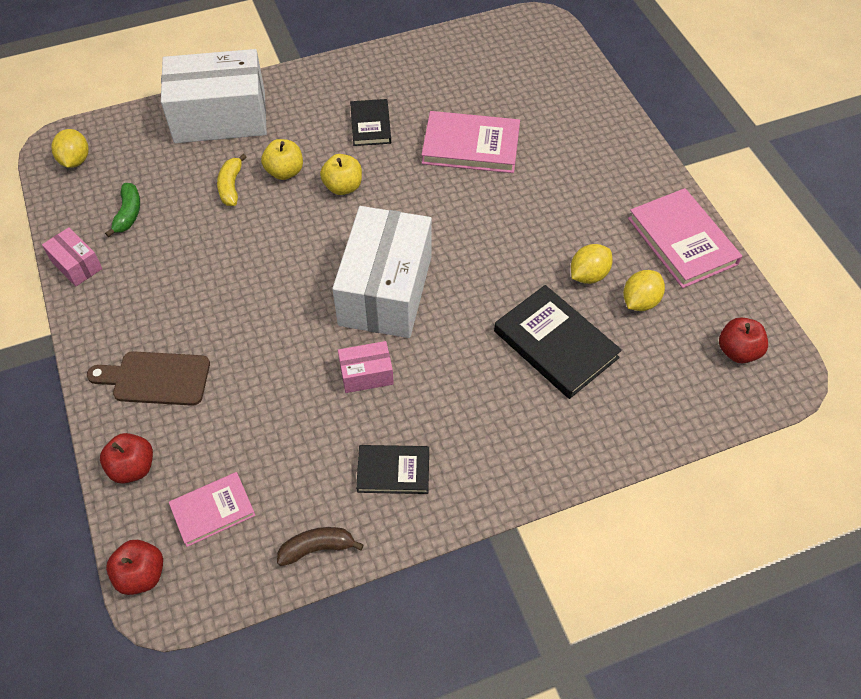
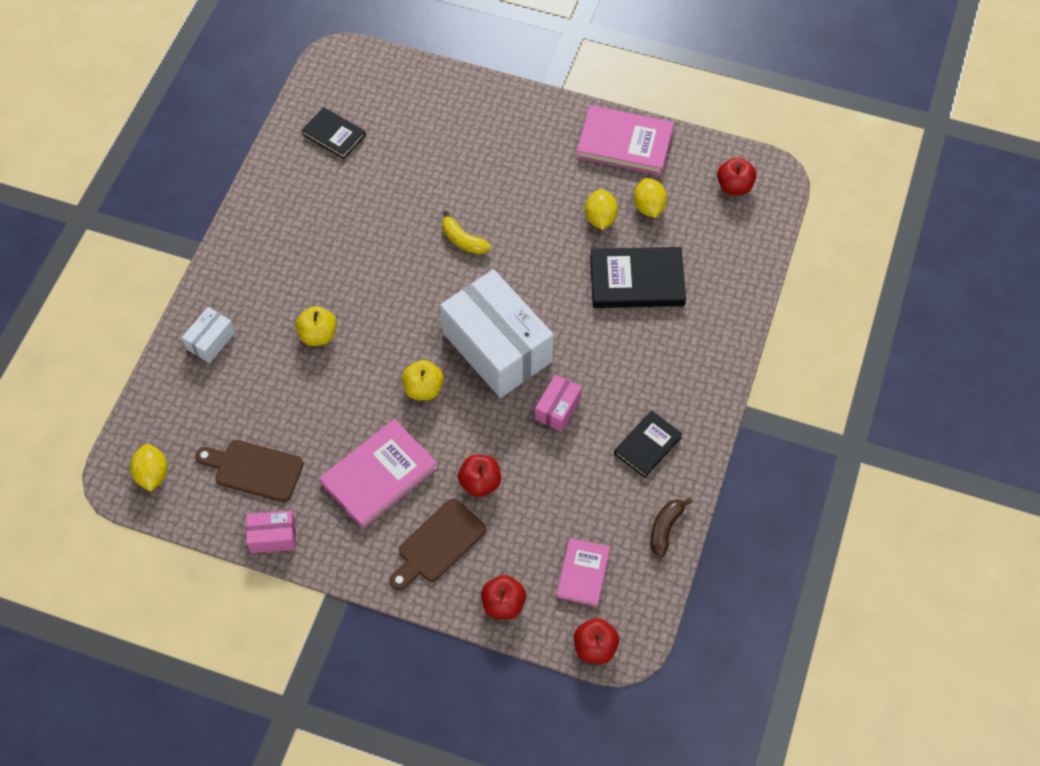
camera: 50 degrees left, 5 degrees up
yellow lemon [51,129,88,168] -> yellow lemon turned 45 degrees clockwise [130,444,167,492]
green banana [105,183,140,237] -> brown cutting board [195,440,304,502]
white box [161,49,267,143] -> white box [182,307,235,363], size x0.44
yellow banana [217,154,246,206] -> yellow banana moved to [442,211,491,254]
yellow apple [320,154,362,195] -> yellow apple moved to [402,360,444,400]
black book [350,99,391,146] -> black book moved to [302,107,366,159]
pink book [422,111,520,173] -> pink book moved to [319,419,437,529]
none -> red apple [458,455,501,497]

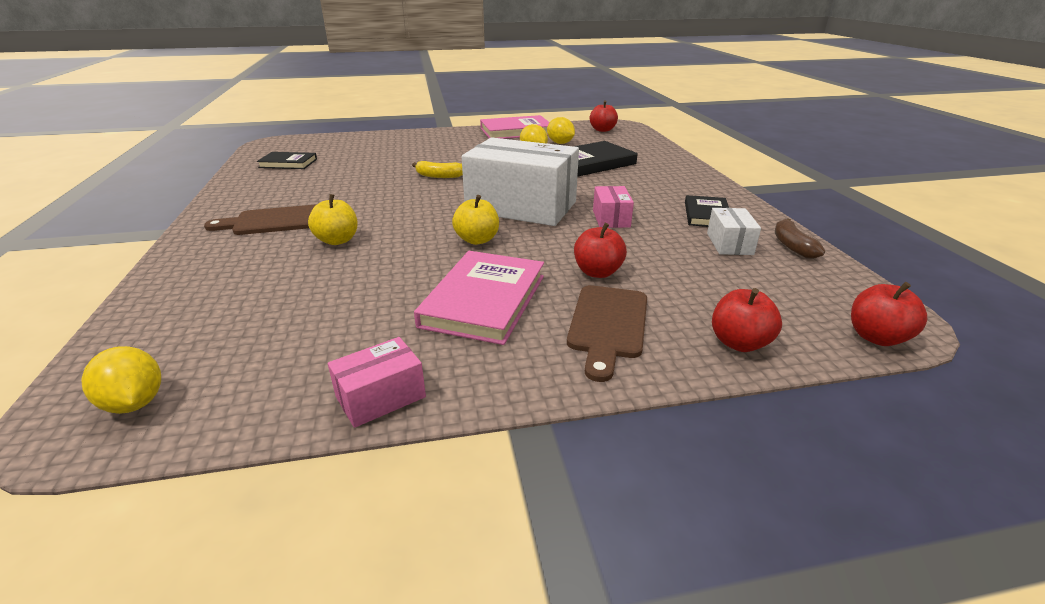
camera: 30 degrees left, 30 degrees down
white box [182,307,235,363] -> white box moved to [707,208,761,255]
brown cutting board [195,440,304,502] -> brown cutting board moved to [204,204,317,235]
pink book [556,538,610,607] -> none

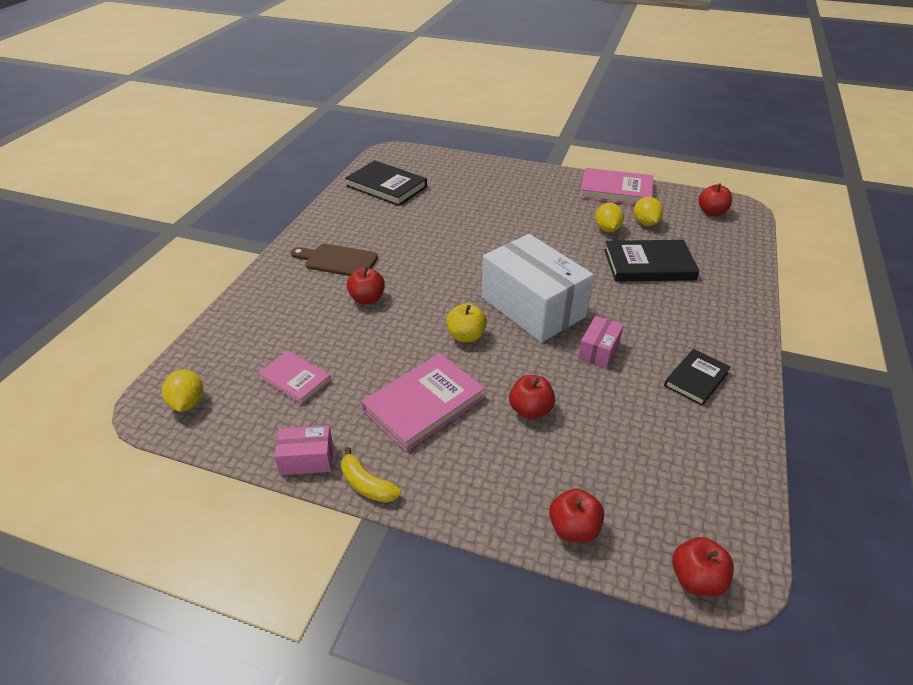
camera: 30 degrees right, 10 degrees up
black book [257,152,317,169] -> black book [345,160,427,206], size x1.63
yellow apple [308,194,358,245] -> red apple [347,266,385,304]
yellow banana [412,161,463,178] -> yellow banana moved to [341,447,401,503]
brown cutting board [567,285,647,382] -> none
white box [707,208,761,255] -> none
brown banana [775,218,825,259] -> none
none -> pink book [258,351,331,405]

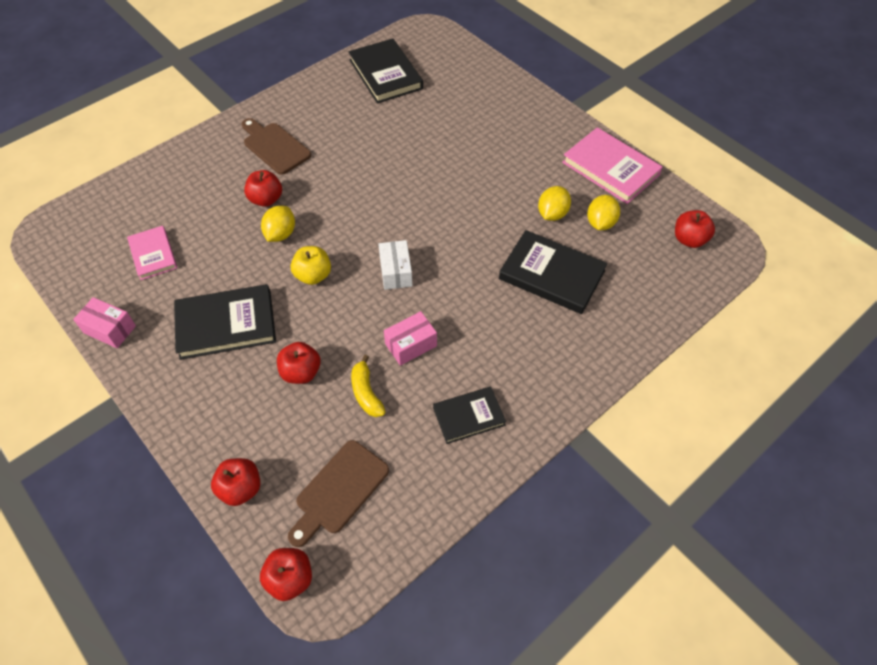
camera: 30 degrees right, 15 degrees up
yellow lemon [162,369,203,412] -> yellow lemon moved to [261,206,295,242]
yellow banana [341,447,401,503] -> yellow banana moved to [351,355,386,417]
pink book [361,353,485,452] -> black book [174,284,276,360]
white box [481,234,594,343] -> white box [378,240,413,290], size x0.44
none -> brown cutting board [288,440,389,547]

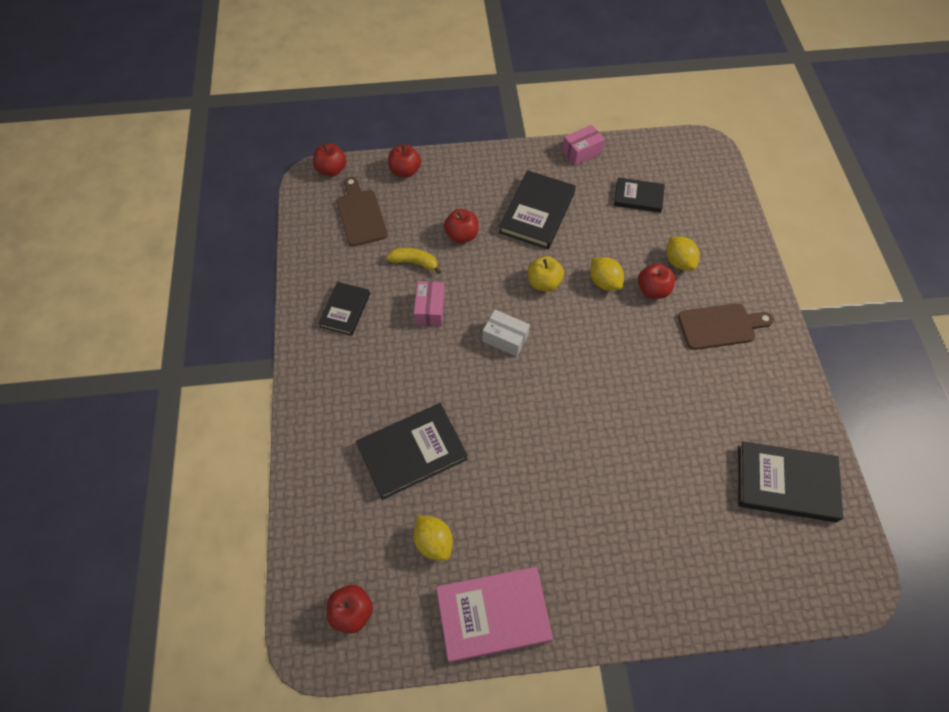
camera: 125 degrees right, 5 degrees up
pink book [127,226,177,280] -> black book [614,177,665,213]
yellow lemon [538,186,571,221] -> yellow lemon moved to [666,236,700,270]

